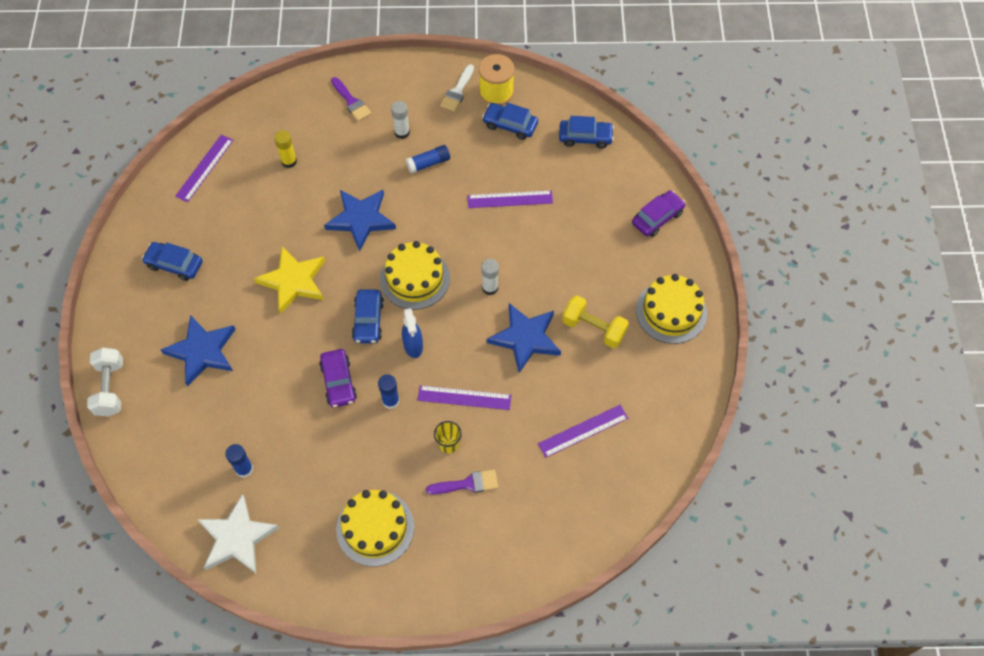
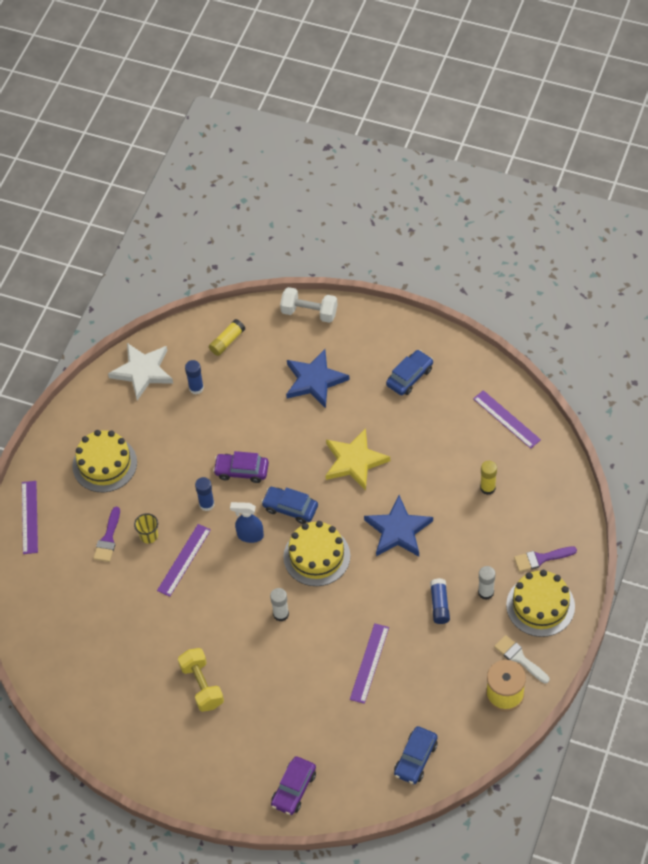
camera: 115 degrees right, 5 degrees down
blue car [482,103,538,140] -> none
blue star [487,303,561,373] -> none
purple ruler [538,405,628,458] -> purple ruler moved to [22,481,38,554]
yellow dumbbell [562,295,629,348] -> yellow dumbbell turned 75 degrees counterclockwise [178,648,224,712]
purple car [632,190,686,237] -> purple car turned 45 degrees clockwise [271,756,316,815]
yellow cake [636,274,707,344] -> yellow cake moved to [506,570,575,637]
none -> yellow glue stick [209,319,245,356]

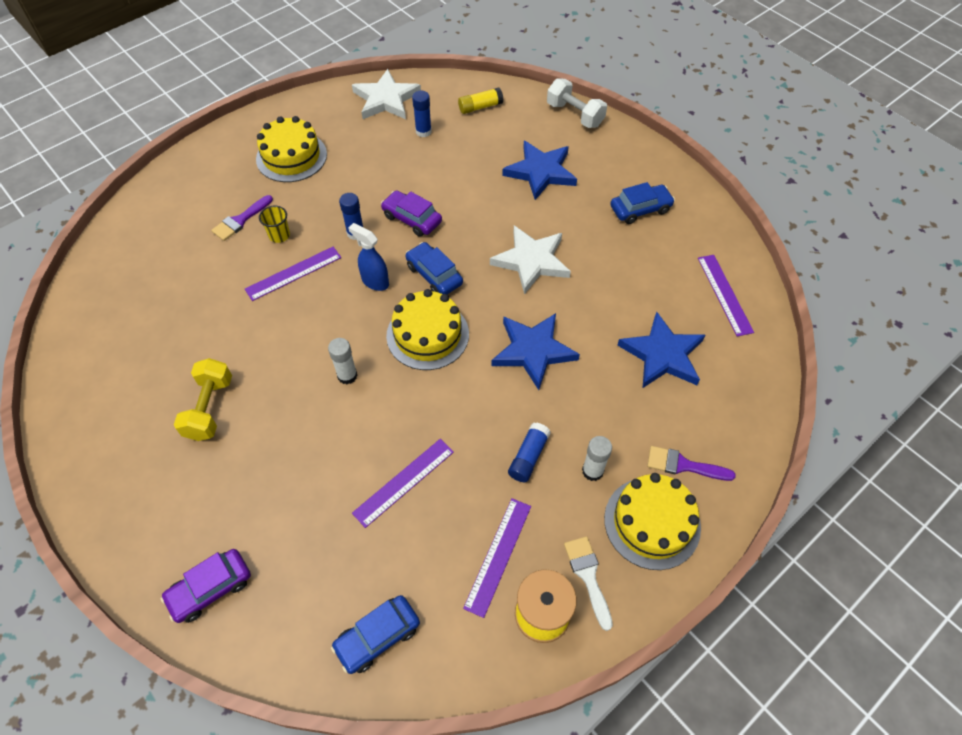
camera: 25 degrees right, 0 degrees up
purple ruler [22,481,38,554] -> purple ruler moved to [463,498,531,618]
yellow star [325,428,390,491] -> white star [490,226,571,294]
yellow glue stick [480,461,497,495] -> blue star [617,312,705,388]

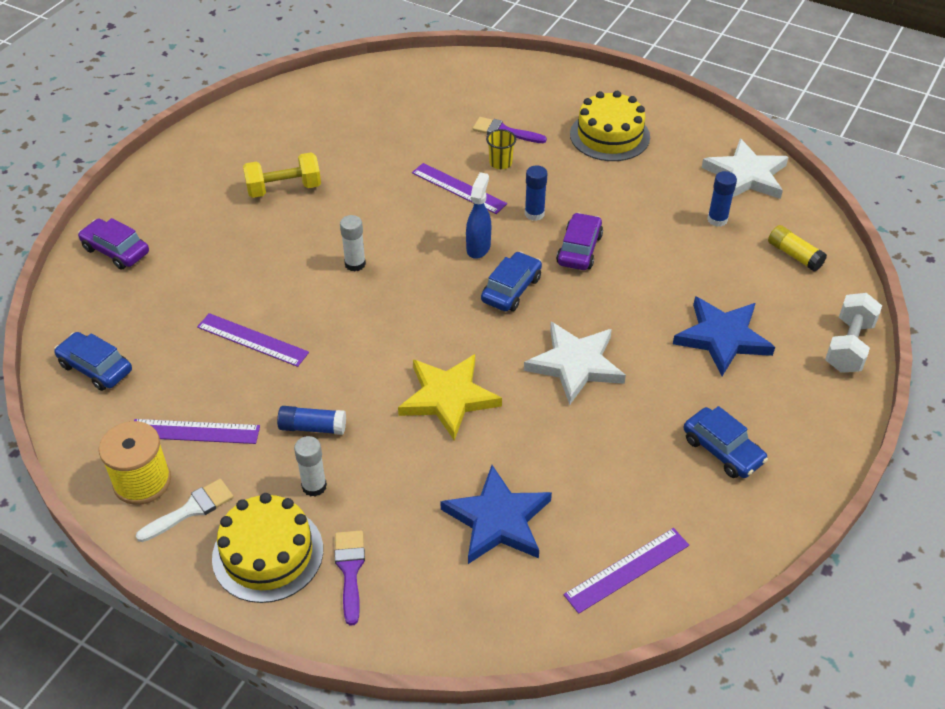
camera: 70 degrees right, 10 degrees down
yellow cake [386,289,469,370] -> none
blue star [491,313,580,390] -> yellow star [398,354,502,440]

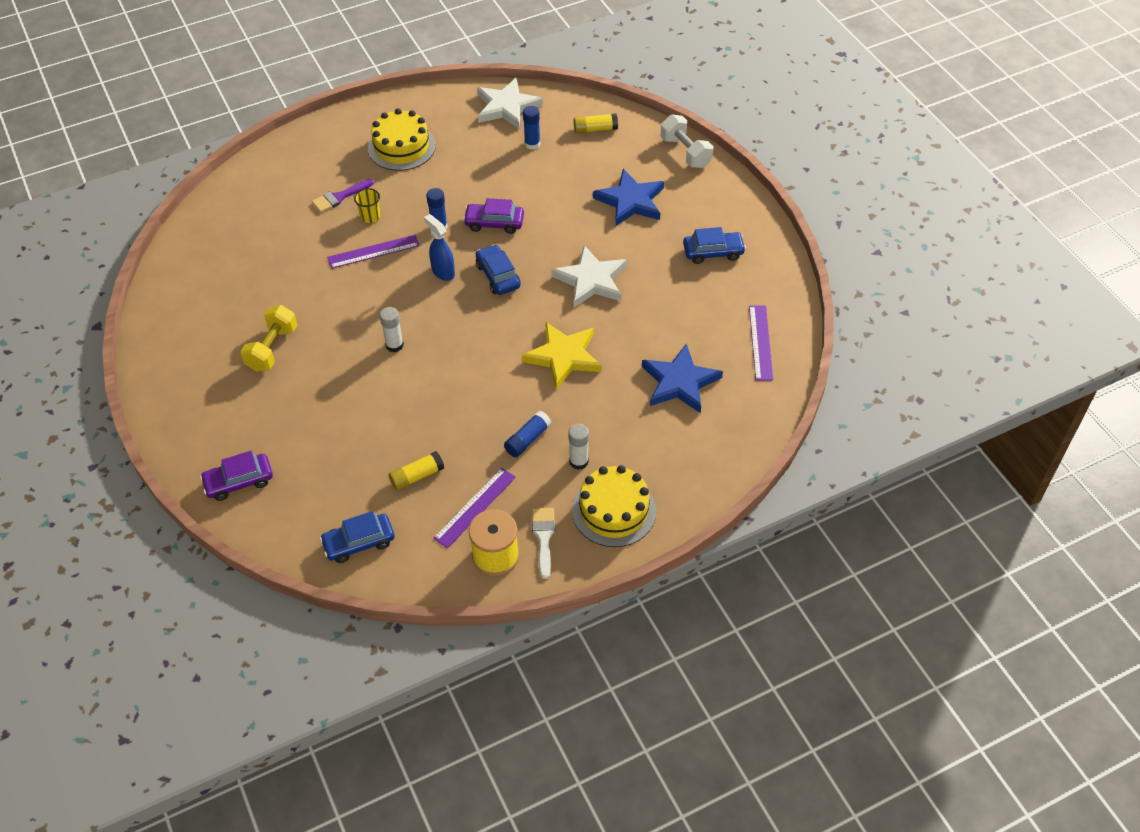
camera: 55 degrees left, 5 degrees up
purple ruler [197,313,309,367] -> none
purple brush [334,531,365,626] -> none
purple car [556,213,603,270] -> purple car turned 45 degrees counterclockwise [463,198,524,234]
none -> yellow glue stick [389,451,444,491]

